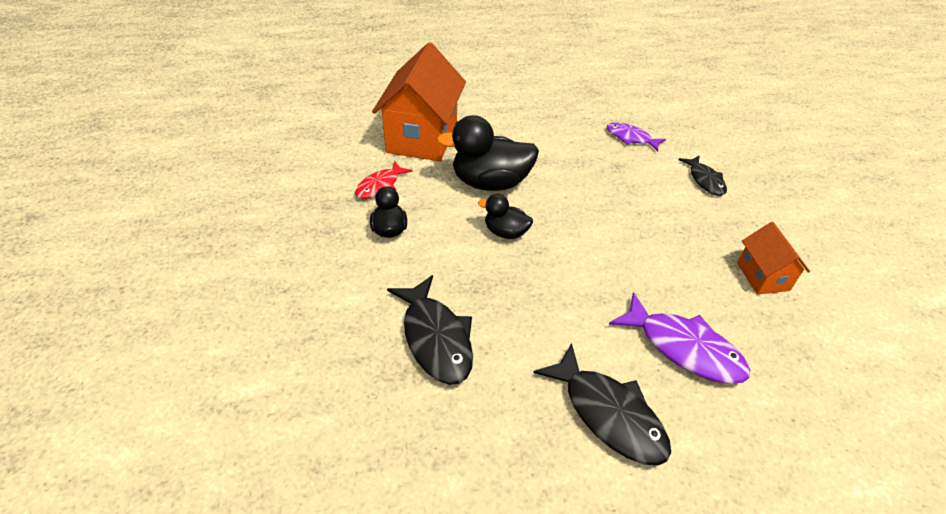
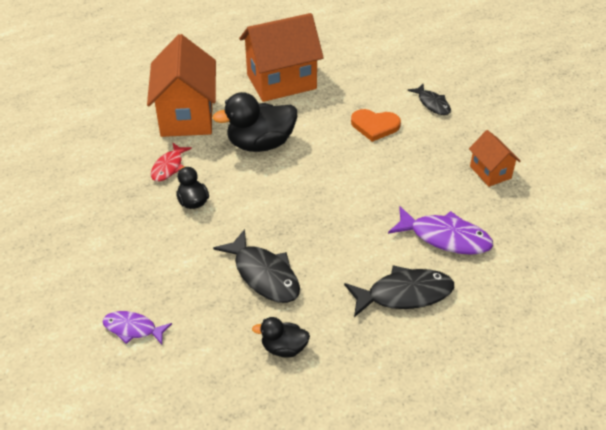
camera: 15 degrees left, 0 degrees up
black duck [478,194,533,239] -> black duck moved to [252,317,310,358]
black fish [533,343,671,466] -> black fish turned 45 degrees counterclockwise [344,265,454,317]
purple fish [606,123,666,151] -> purple fish moved to [103,311,172,344]
none -> orange house [239,13,324,102]
none -> orange heart [351,109,401,142]

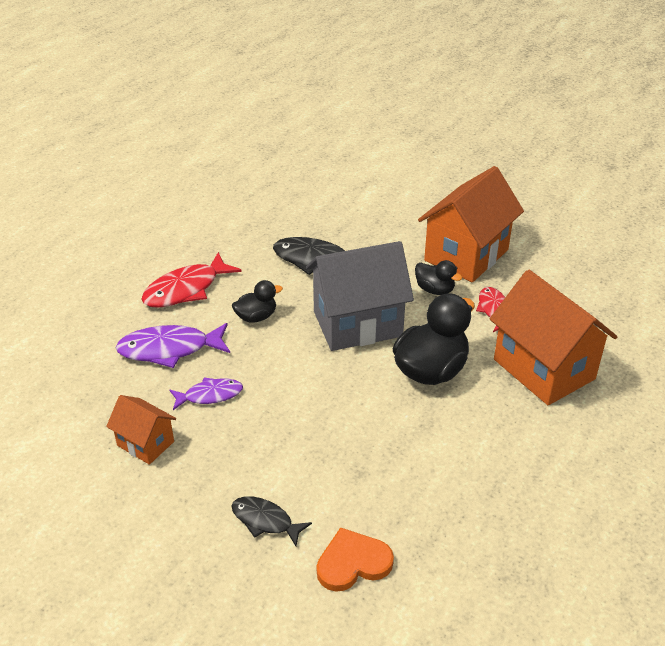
camera: 150 degrees right, 5 degrees down
purple fish [103,311,172,344] -> purple fish moved to [169,377,243,410]
orange house [239,13,324,102] -> orange house moved to [418,166,524,282]
black duck [252,317,310,358] -> black duck moved to [232,280,283,323]
black fish [344,265,454,317] -> red fish [142,252,242,308]
orange heart [351,109,401,142] -> orange heart moved to [317,527,394,592]
none -> grey house [306,241,414,351]

